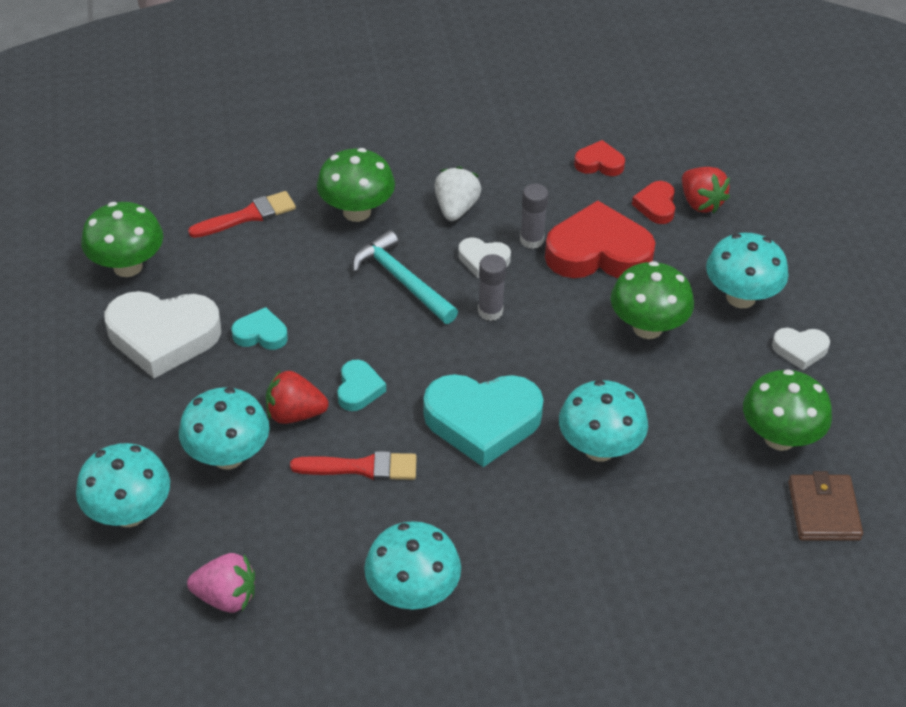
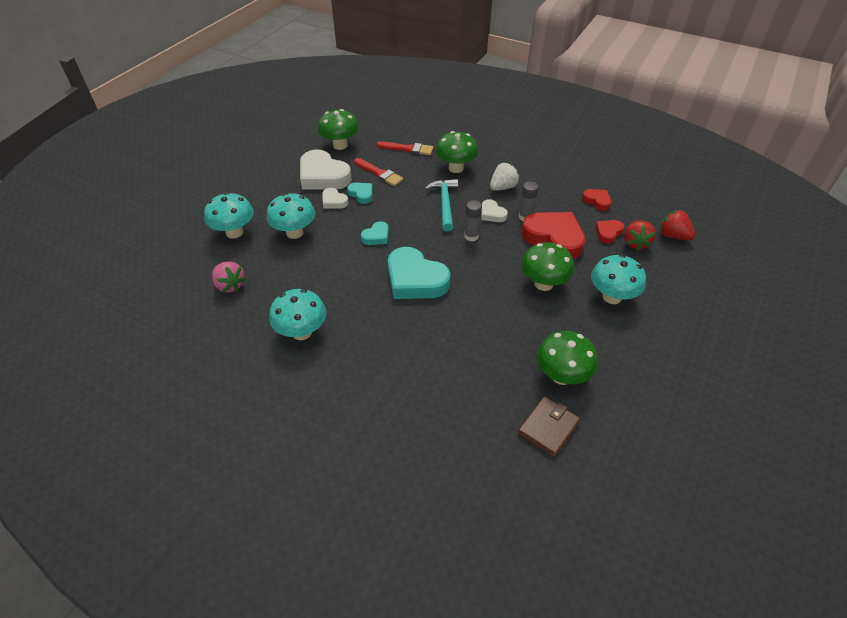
camera: 40 degrees right, 0 degrees up
red strawberry [266,371,328,424] -> red strawberry moved to [660,210,695,241]
red brush [290,451,417,481] -> red brush moved to [354,158,403,186]
turquoise mushroom [559,380,648,462] -> none
white heart [772,328,830,370] -> white heart moved to [322,188,349,209]

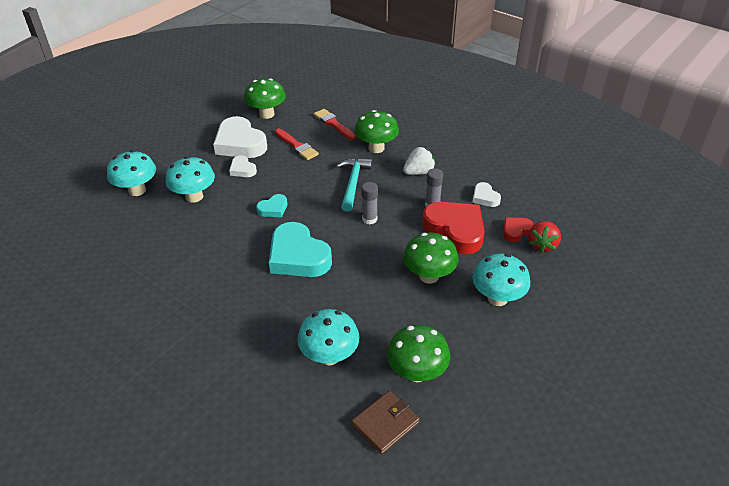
camera: 10 degrees right, 5 degrees down
pink strawberry [212,261,246,293] -> none
turquoise mushroom [269,289,326,340] -> turquoise mushroom moved to [297,309,360,365]
turquoise heart [347,182,373,204] -> none
red brush [376,141,433,155] -> red brush turned 150 degrees counterclockwise [314,109,356,140]
white heart [481,199,508,222] -> white heart moved to [472,182,501,207]
red heart [582,189,611,211] -> none
red strawberry [660,210,695,241] -> none

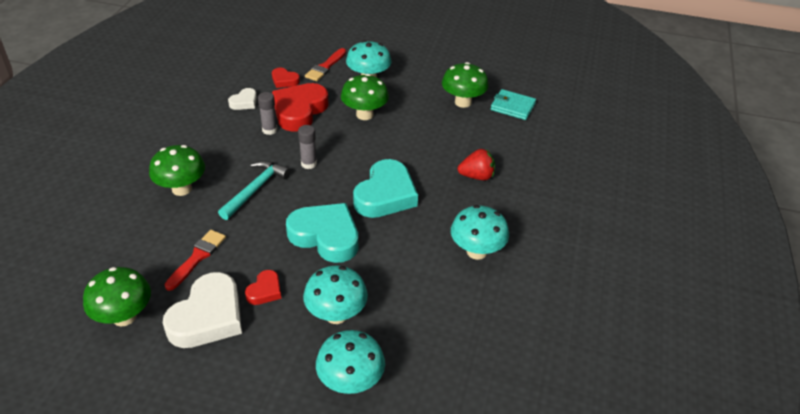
camera: 115 degrees left, 0 degrees up
white heart [229,155,257,177] -> red heart [245,270,281,305]
turquoise heart [256,194,287,217] -> turquoise heart [286,203,358,263], size x2.04
turquoise mushroom [297,309,360,365] -> turquoise mushroom moved to [451,205,509,260]
red brush [314,109,356,140] -> red brush moved to [305,48,346,81]
turquoise hammer [336,158,372,212] -> turquoise hammer turned 135 degrees clockwise [218,161,291,220]
brown wallet [351,391,420,454] -> turquoise wallet [491,89,536,120]
white strawberry [403,147,436,175] -> none
red strawberry [528,221,561,253] -> red strawberry moved to [458,149,495,180]

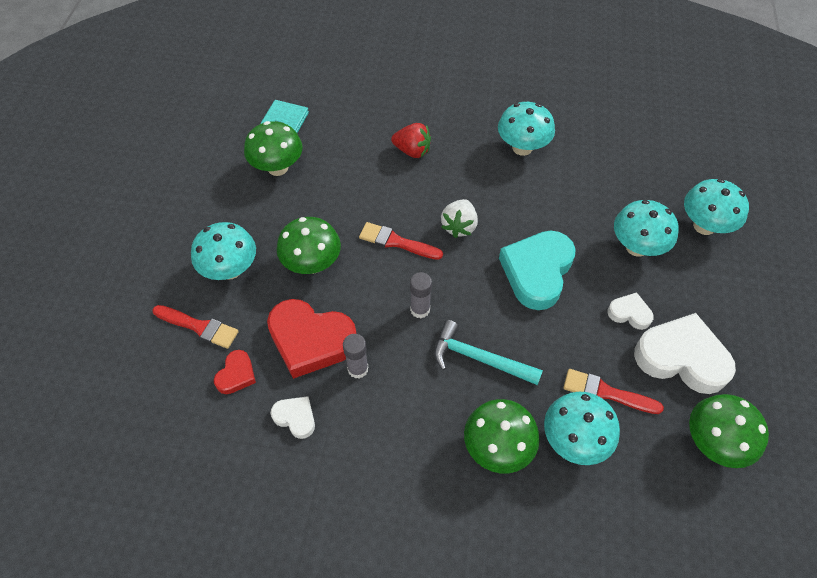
camera: 95 degrees left, 15 degrees up
red heart [245,270,281,305] -> white heart [607,292,654,330]
turquoise heart [353,159,418,218] -> white strawberry [441,199,478,238]
red strawberry [458,149,495,180] -> red strawberry turned 120 degrees clockwise [391,123,431,158]
none -> red brush [359,222,443,260]
none -> turquoise mushroom [544,392,620,465]

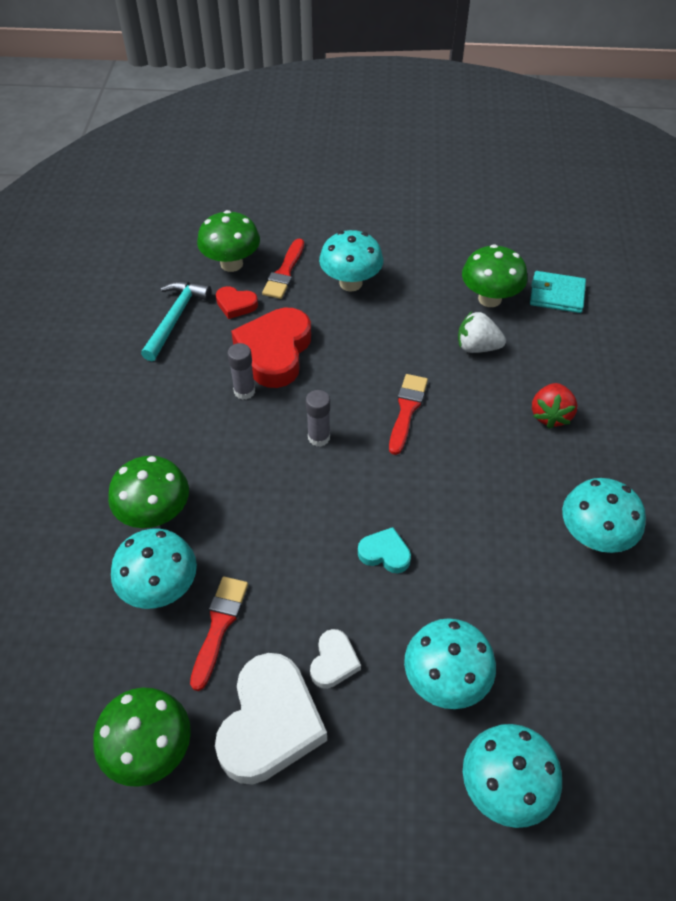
camera: 85 degrees right, 5 degrees down
white heart [271,396,315,439] -> none
green mushroom [277,217,341,274] -> green mushroom moved to [197,210,260,272]
turquoise hammer [434,320,543,385] -> turquoise hammer moved to [141,281,211,361]
white strawberry [441,199,478,238] -> white strawberry moved to [458,312,506,353]
turquoise heart [499,231,576,310] -> turquoise heart [358,527,411,573], size x0.49

